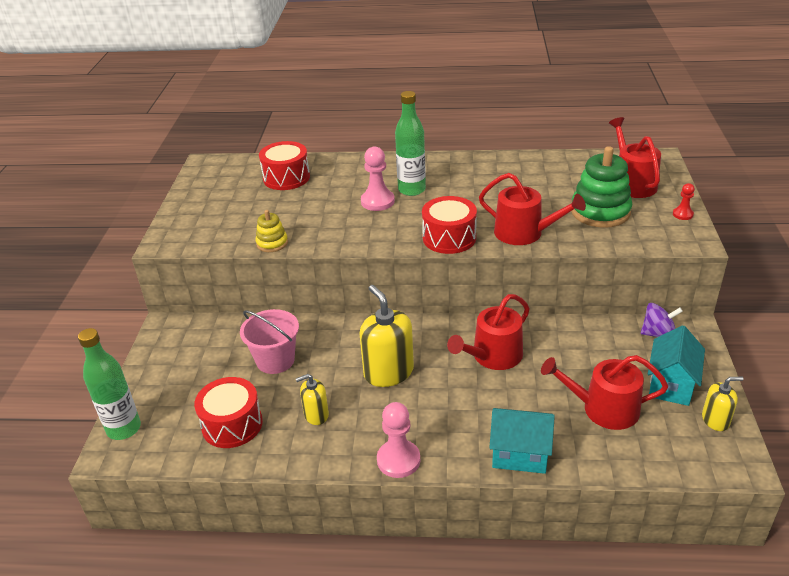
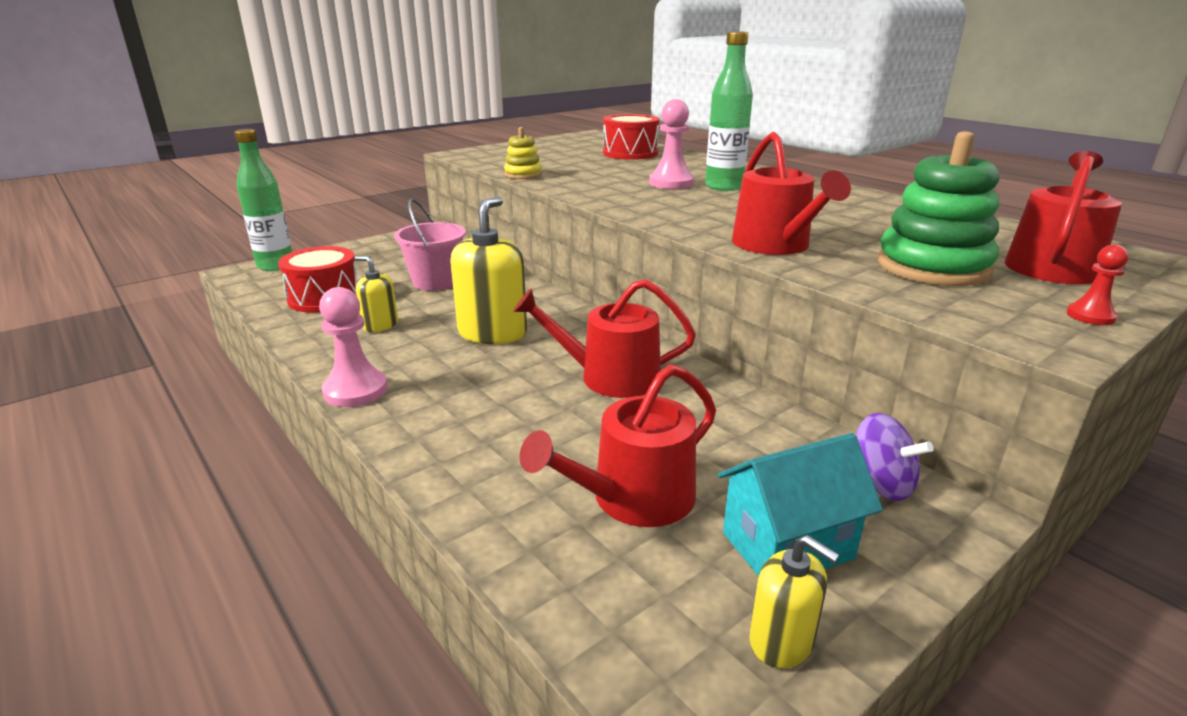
camera: 45 degrees right, 10 degrees down
red drum [422,196,477,254] -> none
turquoise house [489,408,555,474] -> none
red watering can [541,355,668,430] -> red watering can turned 90 degrees counterclockwise [519,364,716,527]

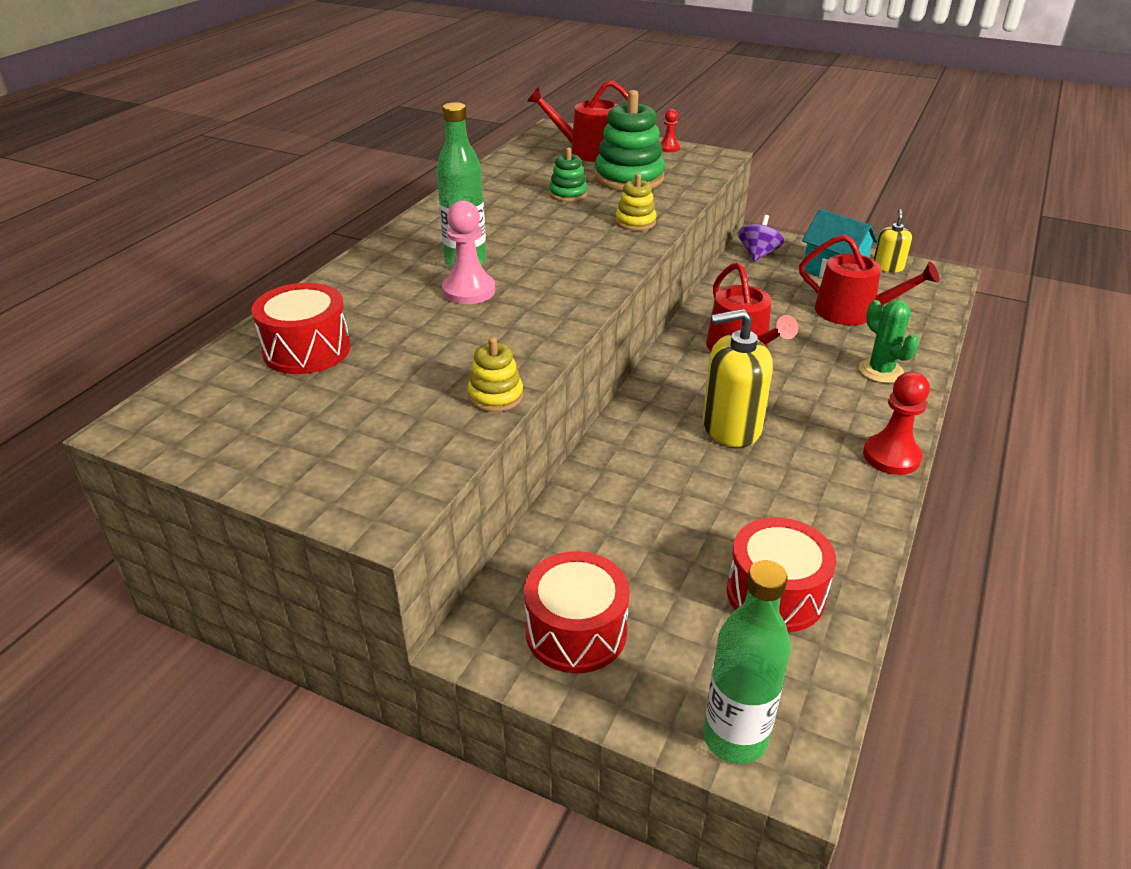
camera: 115 degrees left, 10 degrees up
pink pawn [319,287,388,407] -> red pawn [863,372,930,475]
yellow soap dispenser [355,256,398,332] -> none
pink bucket [394,199,466,291] -> none
red watering can [732,132,851,255] -> yellow stacking toy [615,174,657,231]
none -> red drum [524,551,630,673]
none -> green stacking toy [549,148,588,202]
none -> green cactus [859,300,919,383]

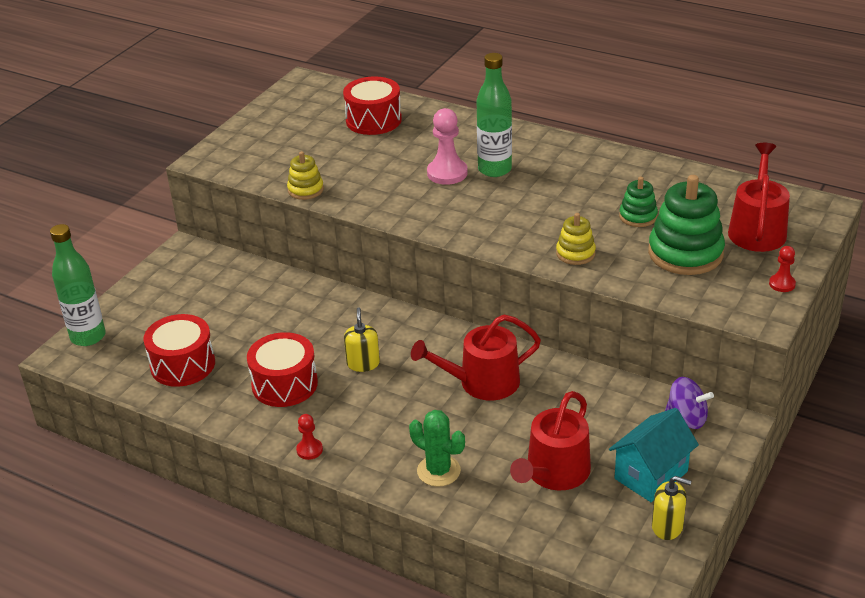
camera: 95 degrees right, 0 degrees up
red drum [524,551,630,673] -> red drum moved to [247,332,318,407]
yellow soap dispenser [703,309,773,447] -> yellow soap dispenser [344,307,380,372], size x0.55
green cactus [859,300,919,383] -> green cactus turned 60 degrees clockwise [409,410,465,487]
red pawn [863,372,930,475] -> red pawn [296,414,323,460], size x0.55

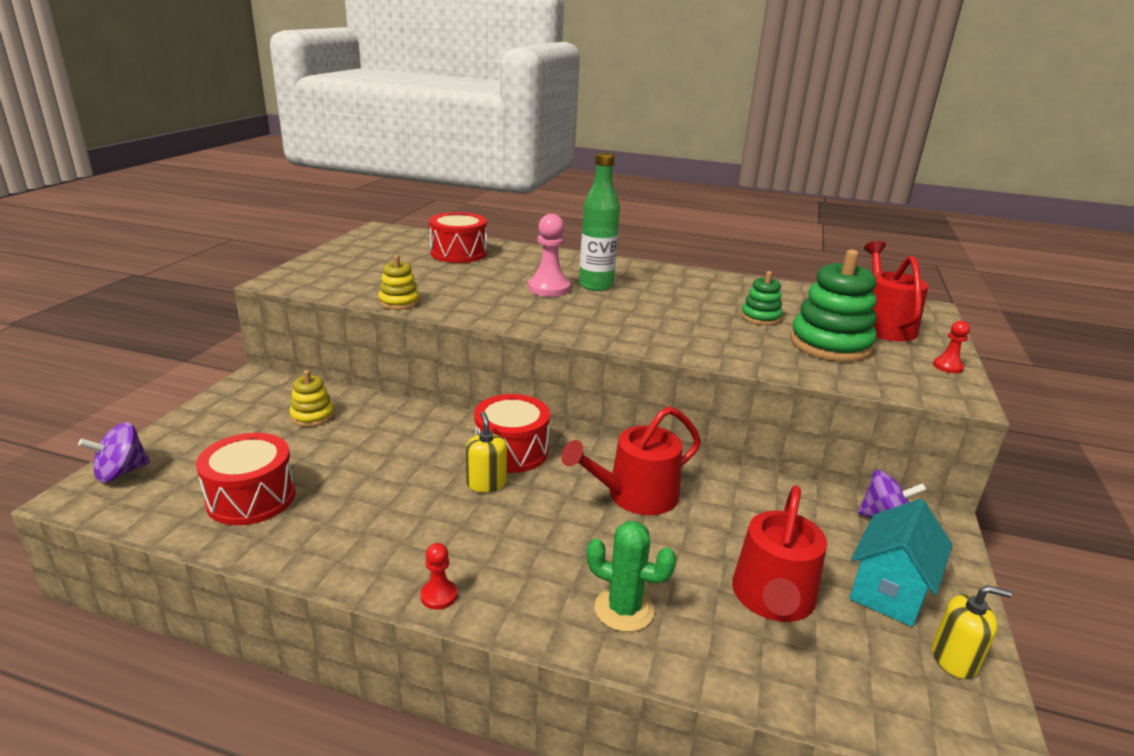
camera: 15 degrees left, 10 degrees down
green bottle [50,224,106,346] -> purple spinning top [78,422,150,483]
red drum [247,332,318,407] -> red drum moved to [474,394,550,473]
yellow stacking toy [556,213,596,265] -> yellow stacking toy moved to [289,370,334,427]

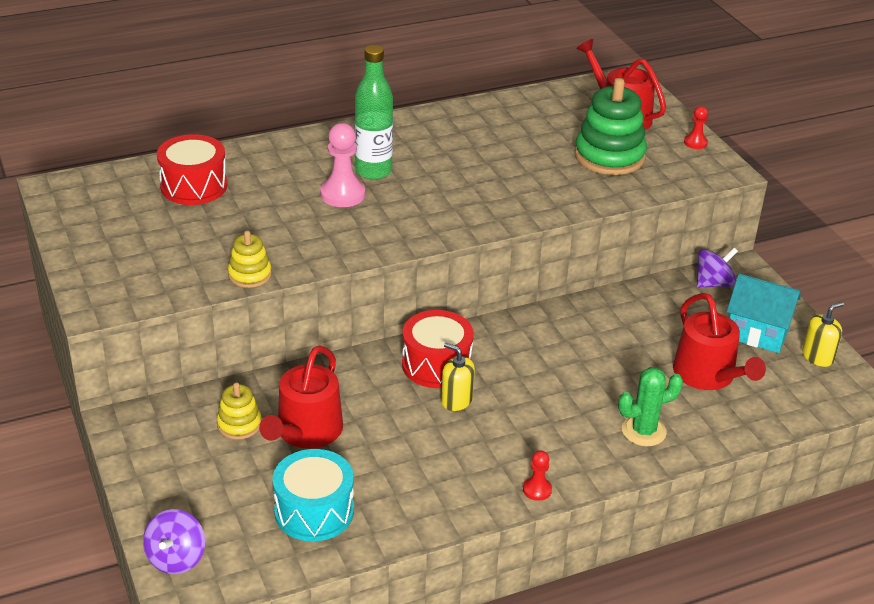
camera: 40 degrees left, 10 degrees up
red drum [196,433,296,525] -> turquoise drum [273,449,354,541]
red watering can [561,406,701,515] -> red watering can moved to [259,345,343,449]
green stacking toy [741,271,783,325] -> none
turquoise house [850,499,953,627] -> turquoise house turned 60 degrees counterclockwise [727,274,801,353]

